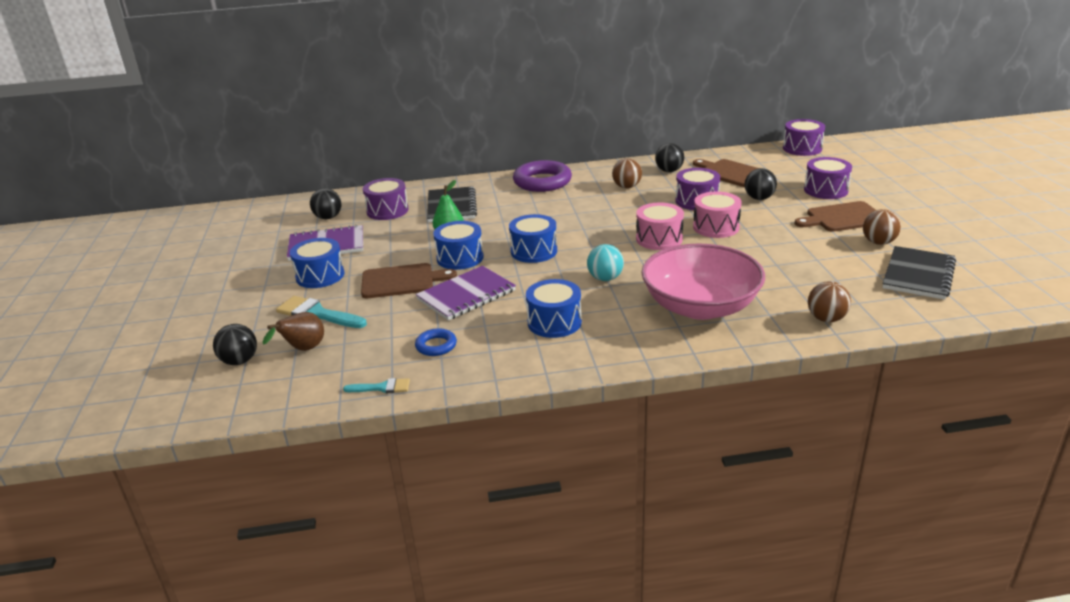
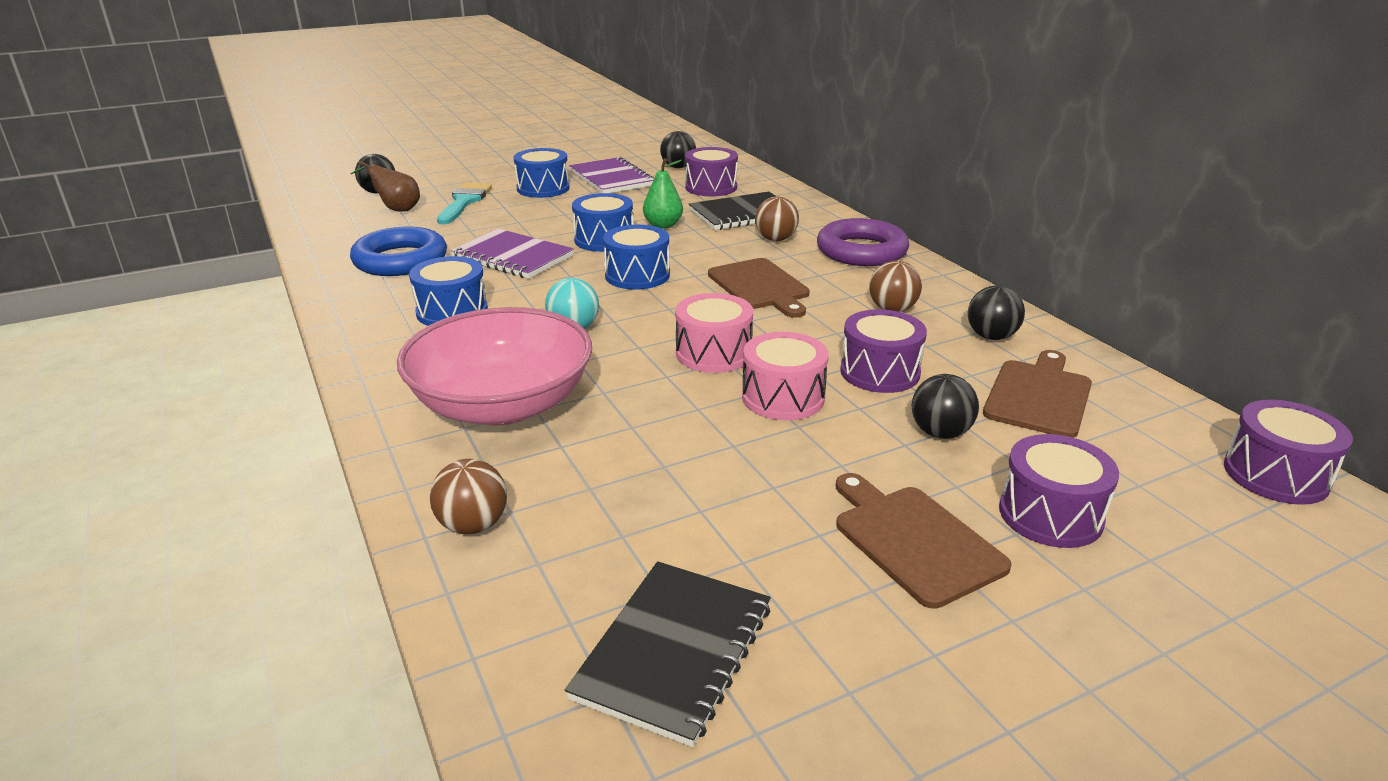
camera: 70 degrees right, 0 degrees up
turquoise brush [343,378,410,393] -> none
brown cutting board [361,263,457,298] -> brown cutting board moved to [708,258,809,318]
blue ring [415,328,457,356] -> blue ring [350,226,447,276], size x1.99
brown ball [863,209,901,245] -> brown ball moved to [755,196,799,241]
black notebook [882,246,956,300] -> black notebook turned 75 degrees counterclockwise [565,561,771,747]

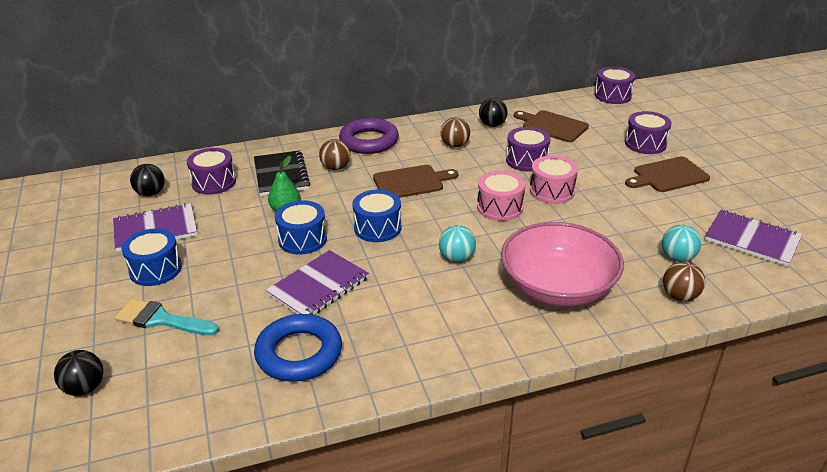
camera: 80 degrees left, 5 degrees up
brown pear [351,161,420,212] -> none
blue drum [409,256,488,326] -> none
black notebook [565,561,771,747] -> purple notebook [704,210,802,267]
black ball [912,374,979,439] -> none
none -> turquoise ball [662,225,701,262]

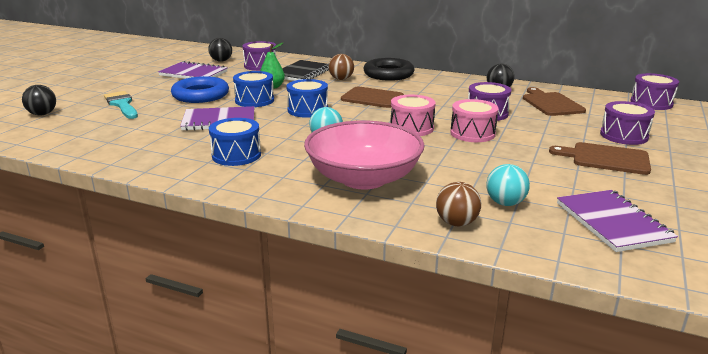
camera: 40 degrees right, 10 degrees down
blue drum [122,228,182,286] -> blue drum moved to [209,118,261,166]
blue ring [254,314,342,382] -> blue ring moved to [171,76,229,103]
purple ring [339,118,399,154] -> black ring [364,58,415,81]
brown ball [441,117,470,147] -> none

